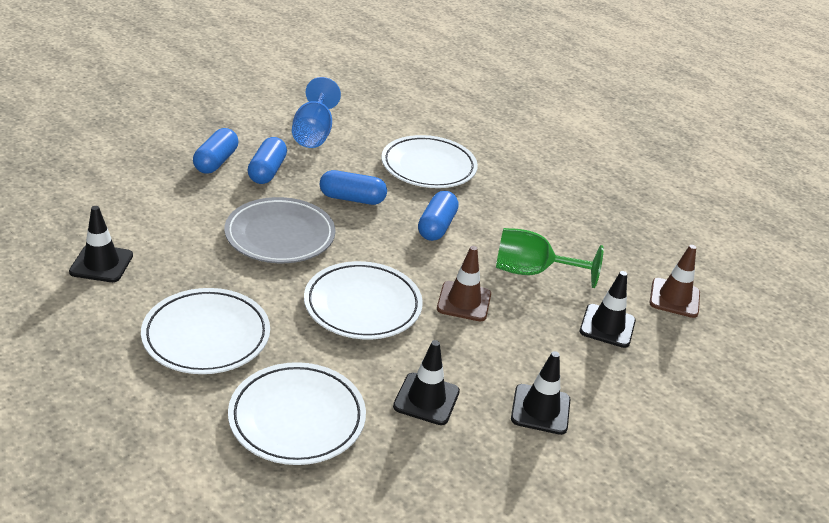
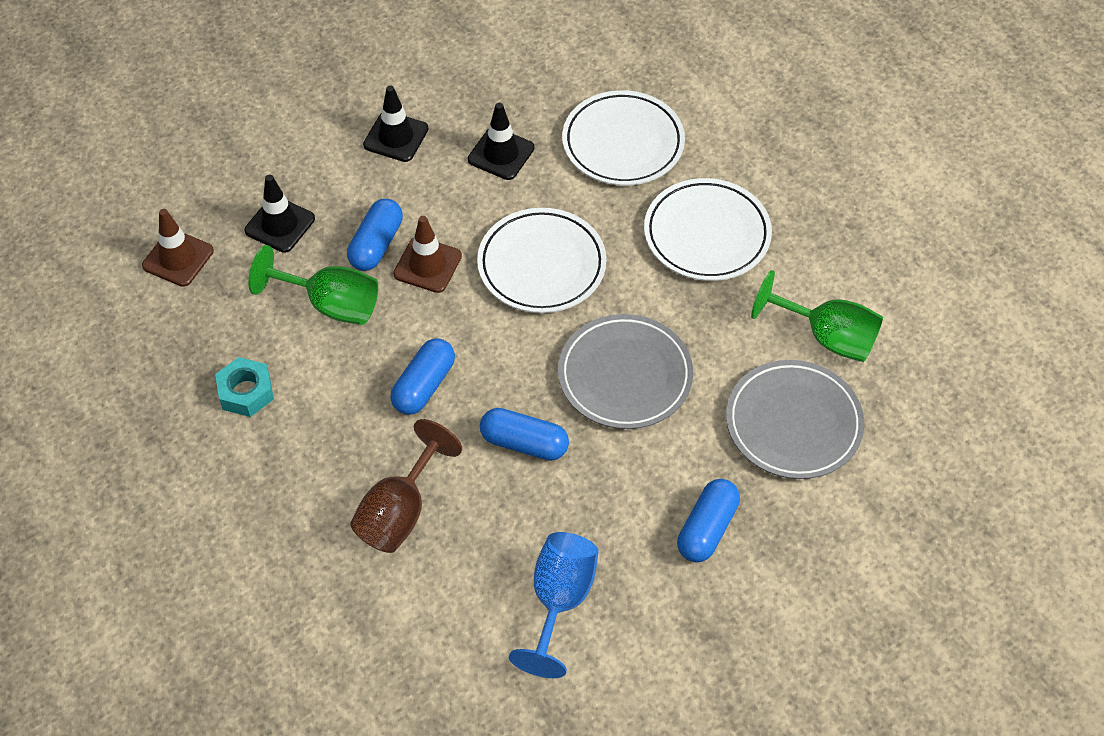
camera: 165 degrees left, 20 degrees up
black traffic cone [69,206,133,282] -> green goblet [751,270,883,362]
blue capsule [248,137,287,184] -> blue capsule moved to [347,199,403,271]
white plate [381,135,478,188] -> brown goblet [350,419,462,553]
none -> turquoise nut [215,357,274,417]
none -> grey plate [726,360,864,479]

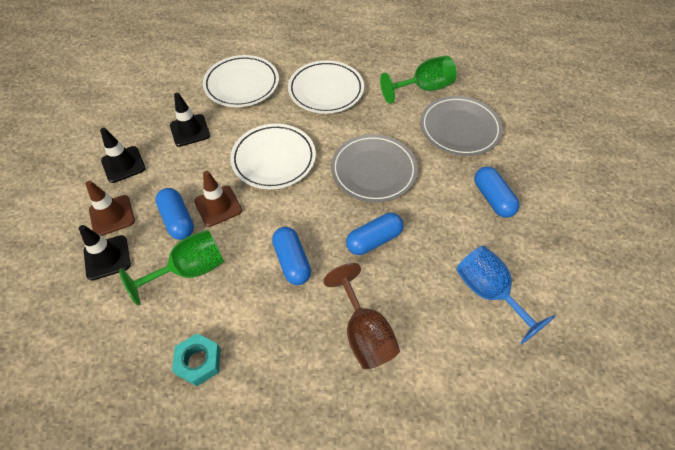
camera: 50 degrees left, 0 degrees up
brown traffic cone [142,209,214,287] -> brown traffic cone moved to [86,181,135,236]

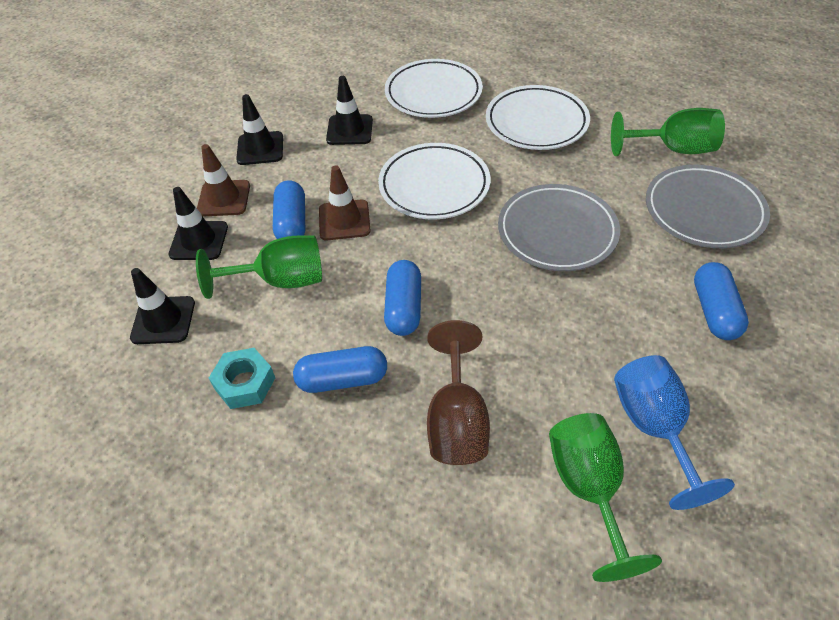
camera: 25 degrees right, 5 degrees down
blue capsule [346,213,404,255] -> blue capsule moved to [293,346,387,393]
none -> black traffic cone [130,268,195,344]
none -> green goblet [549,413,662,582]

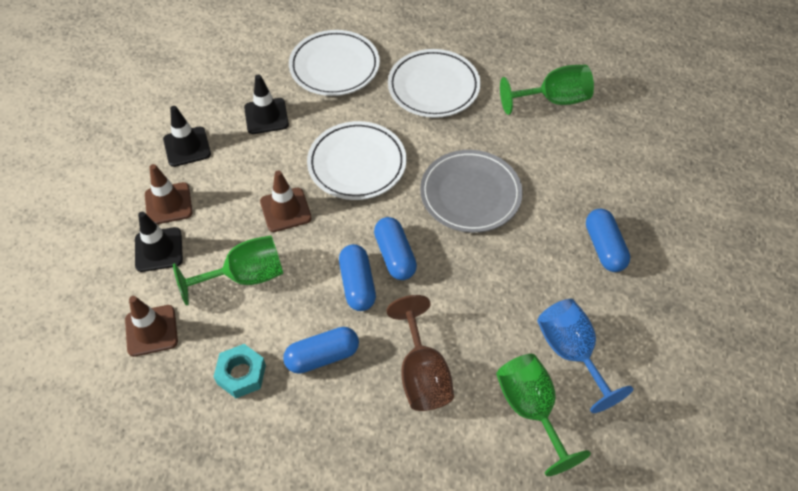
camera: 15 degrees left, 5 degrees up
black traffic cone [130,268,195,344] -> brown traffic cone [125,296,178,357]
blue capsule [273,181,305,239] -> blue capsule moved to [374,217,417,280]
grey plate [646,164,770,248] -> none

